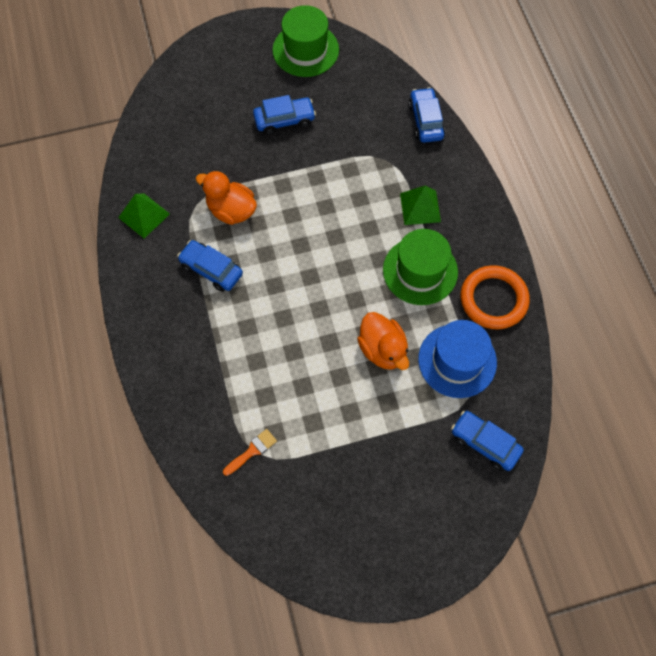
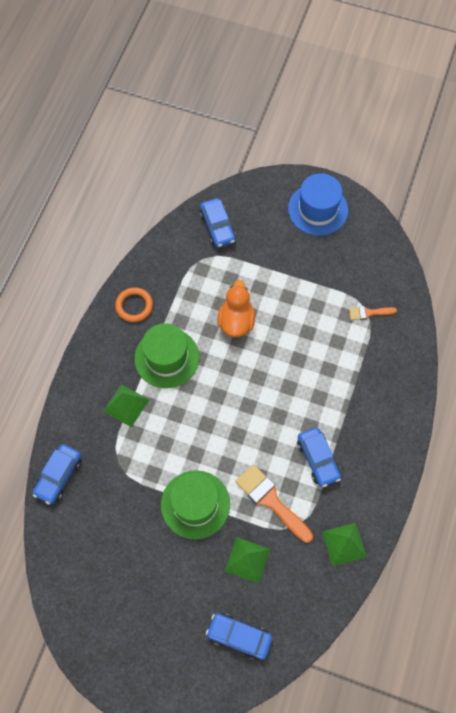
camera: 145 degrees left, 0 degrees up
orange duck [196,171,257,225] -> orange brush [235,464,313,543]
blue car [253,95,316,135] -> blue car moved to [206,613,272,660]
green hat [272,5,339,77] -> green hat moved to [161,470,230,539]
blue hat [418,320,497,398] -> blue hat moved to [288,173,348,236]
orange ring [461,265,530,330] -> orange ring [115,287,153,322], size x0.66
none -> green pyramid [225,537,270,584]

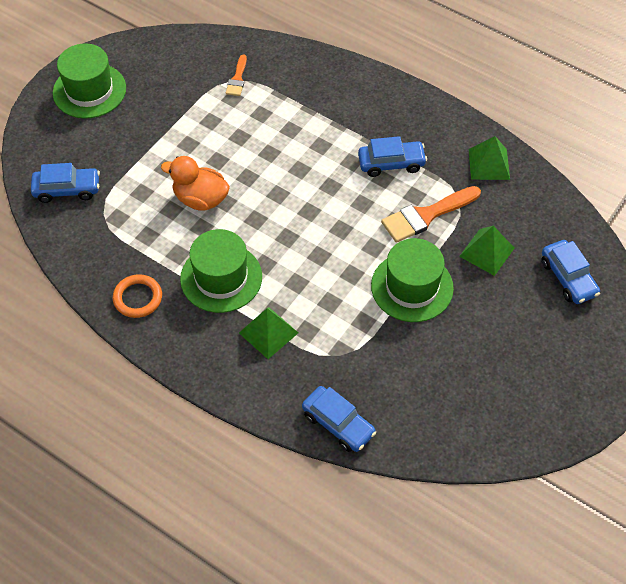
camera: 75 degrees left, 10 degrees down
blue car [206,613,272,660] -> blue car turned 60 degrees counterclockwise [542,240,600,304]
blue hat [288,173,348,236] -> green hat [53,44,126,118]

